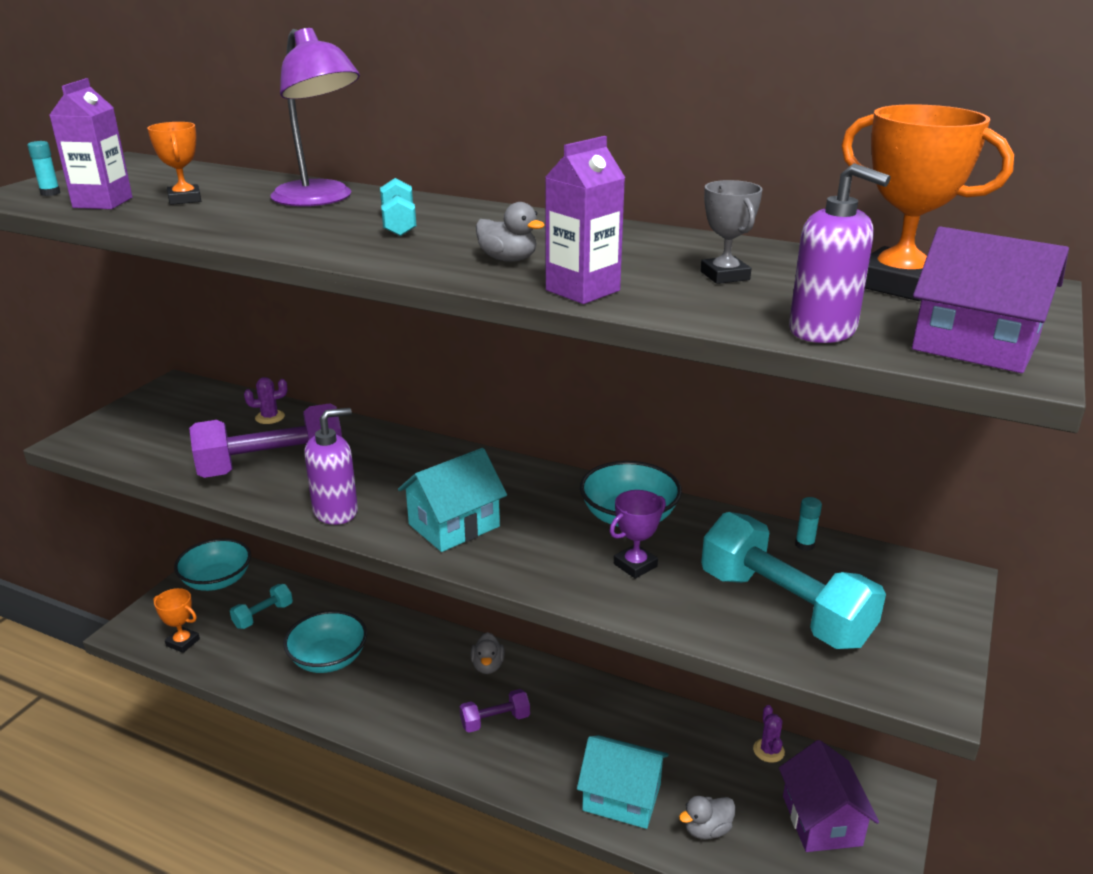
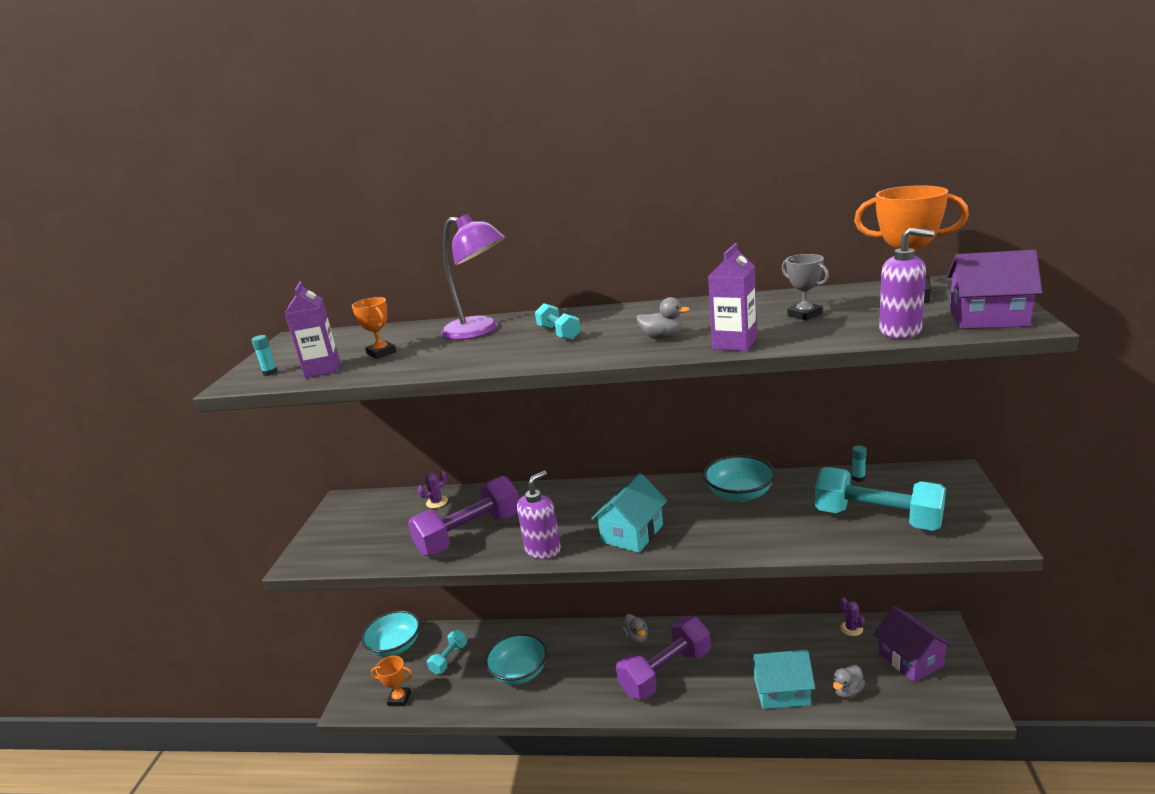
camera: 15 degrees left, 5 degrees down
purple dumbbell [460,689,530,733] -> purple dumbbell [616,617,711,700], size x1.99
purple trophy [609,490,666,579] -> none

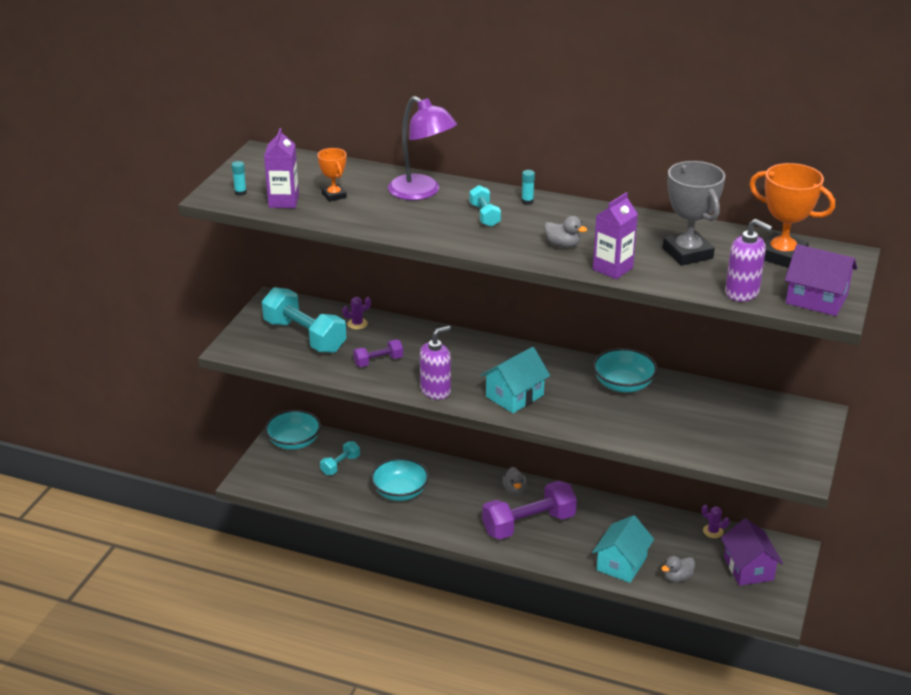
camera: 10 degrees right, 10 degrees up
orange trophy [371,656,413,706] -> none
purple dumbbell [408,476,519,556] -> purple dumbbell [353,339,403,367], size x0.50
turquoise house [750,650,815,709] -> turquoise house turned 75 degrees counterclockwise [592,515,654,583]
grey trophy [781,254,829,320] -> grey trophy [663,161,725,266], size x1.81
turquoise dumbbell [815,467,946,531] -> turquoise dumbbell moved to [262,287,347,353]
purple cactus [840,597,865,636] -> purple cactus turned 45 degrees counterclockwise [702,505,729,538]
turquoise glue stick [852,446,867,482] -> turquoise glue stick moved to [522,170,535,205]

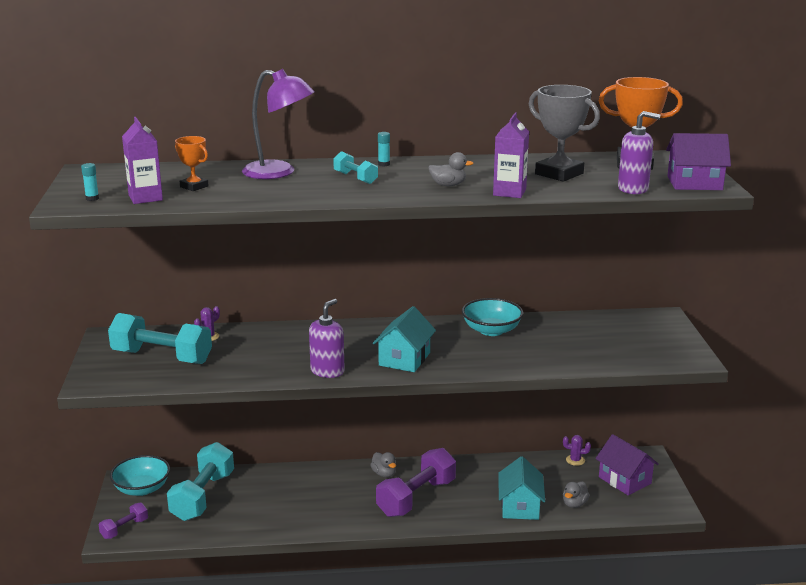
camera: 25 degrees left, 10 degrees down
turquoise dumbbell [320,441,360,475] -> turquoise dumbbell [167,442,234,521], size x1.99
purple dumbbell [353,339,403,367] -> purple dumbbell moved to [99,503,148,539]
turquoise bowl [371,458,429,501] -> none

